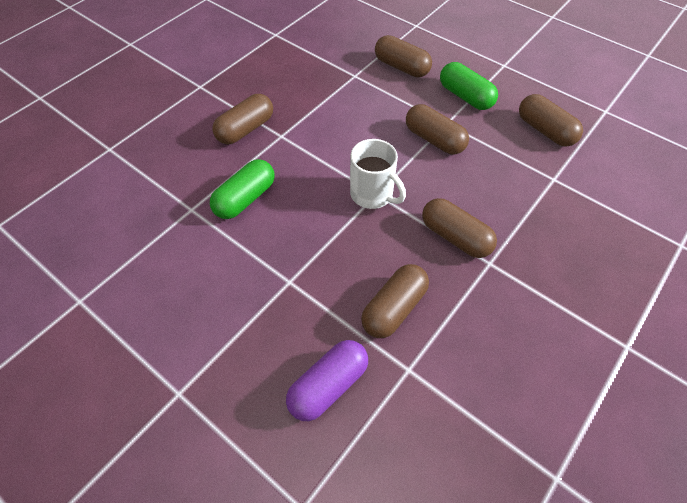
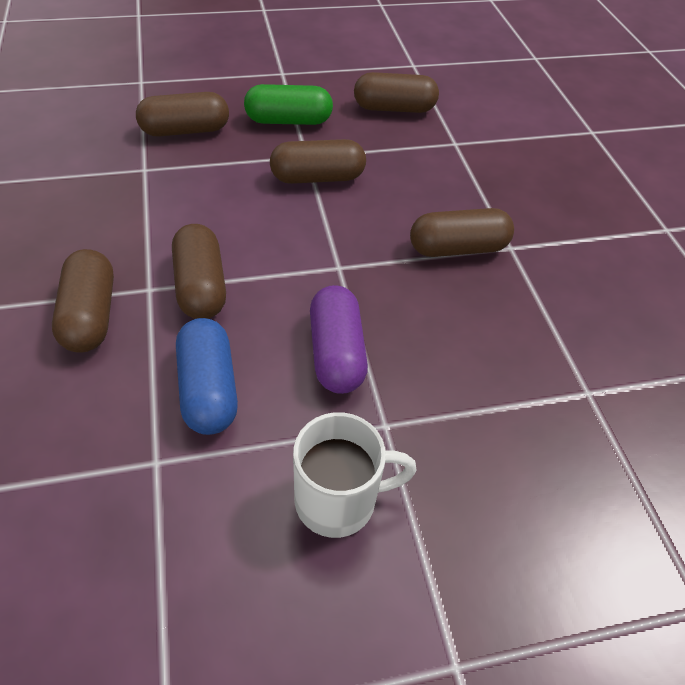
camera: 55 degrees left, 5 degrees down
green capsule [210,159,275,219] -> blue capsule [176,318,238,435]
purple capsule [286,340,368,421] -> purple capsule moved to [310,285,368,394]
white mug [350,139,406,209] -> white mug moved to [293,412,417,538]
brown capsule [361,264,429,338] -> brown capsule moved to [172,224,226,319]

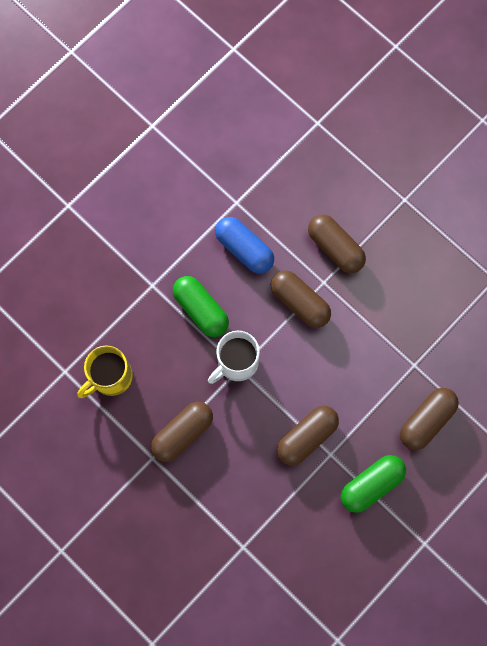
camera: 150 degrees right, 25 degrees up
white mug [293,412,417,538] -> white mug moved to [208,331,260,384]
purple capsule [310,285,368,394] -> green capsule [173,276,229,337]
brown capsule [354,72,439,113] -> none
none -> yellow mug [78,346,133,398]

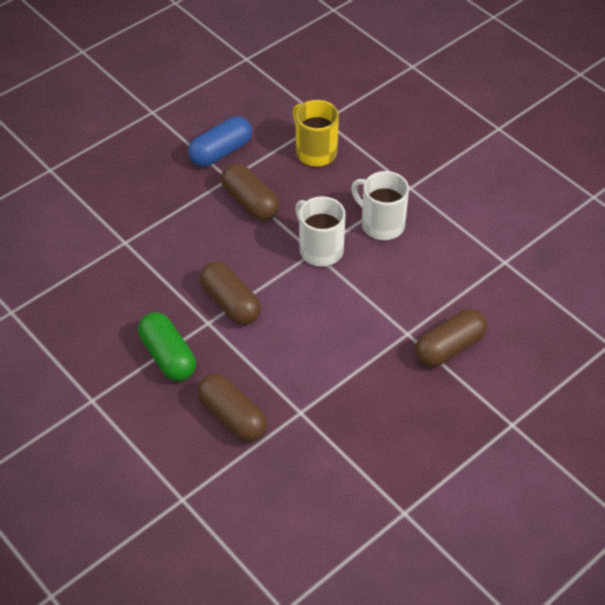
camera: 95 degrees right, 25 degrees down
green capsule [173,276,229,337] -> white mug [351,171,409,240]
blue capsule [215,217,274,274] -> blue capsule moved to [188,116,252,167]
brown capsule [271,270,331,328] -> none

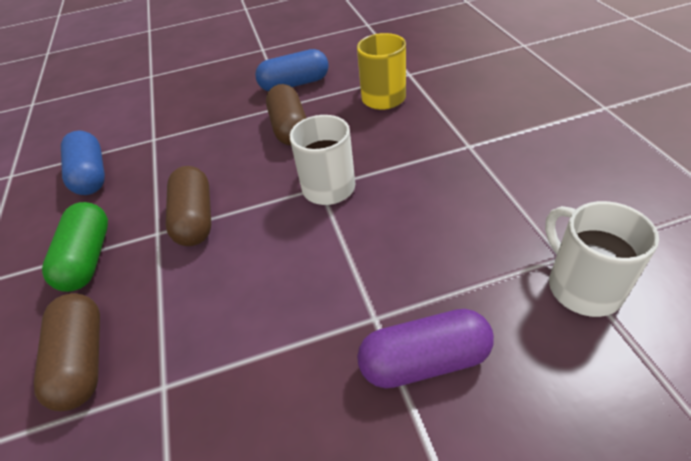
camera: 30 degrees right, 5 degrees down
white mug [351,171,409,240] -> white mug moved to [545,201,659,317]
brown capsule [415,309,487,367] -> purple capsule [357,309,494,388]
none -> blue capsule [61,130,105,195]

